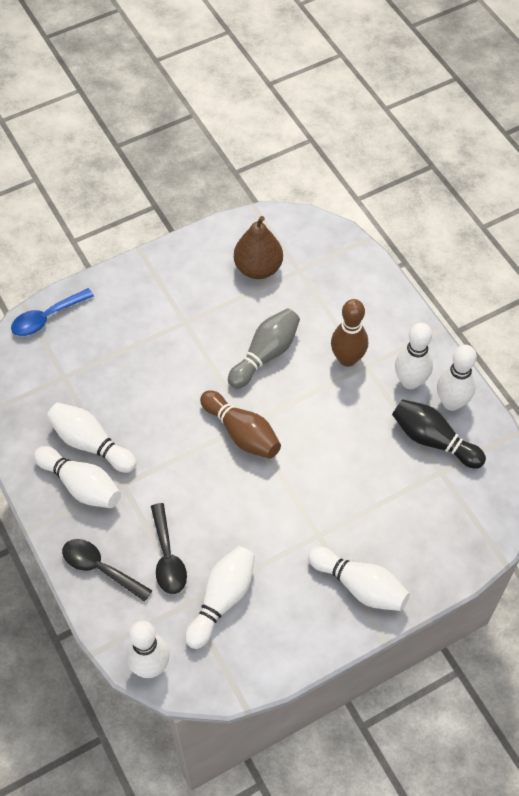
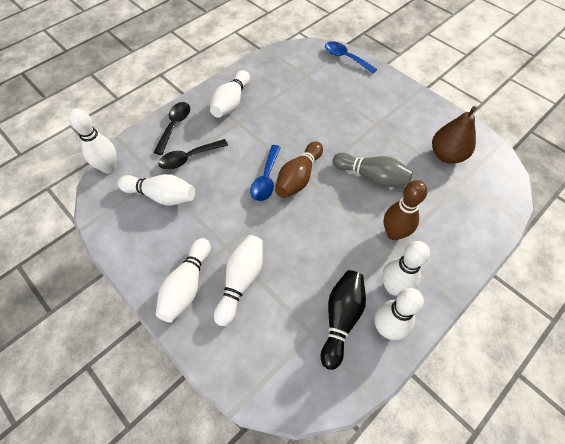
camera: 75 degrees right, 0 degrees up
white bowling pin [47,402,137,473] -> white bowling pin moved to [214,235,263,326]
none -> blue spoon [250,145,281,201]

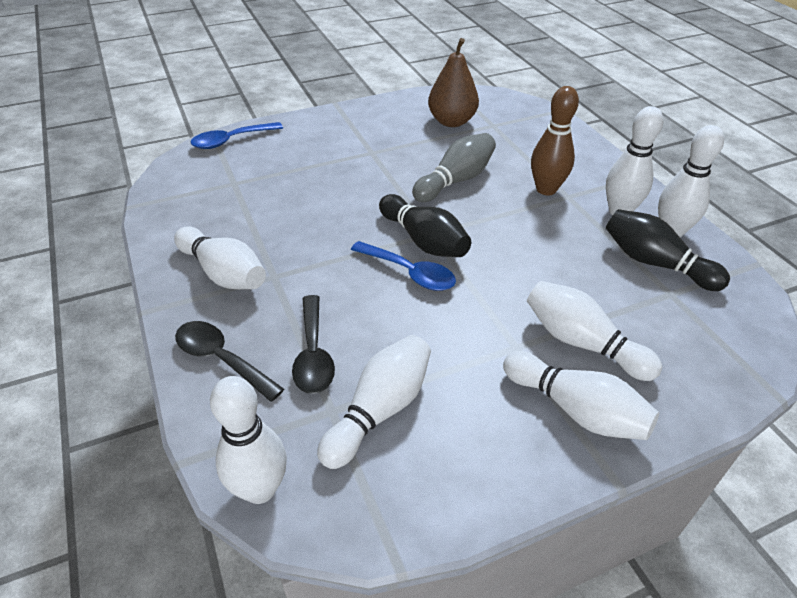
camera: 70 degrees left, 15 degrees down
brown bowling pin [275,141,323,198] -> black bowling pin [379,194,471,257]

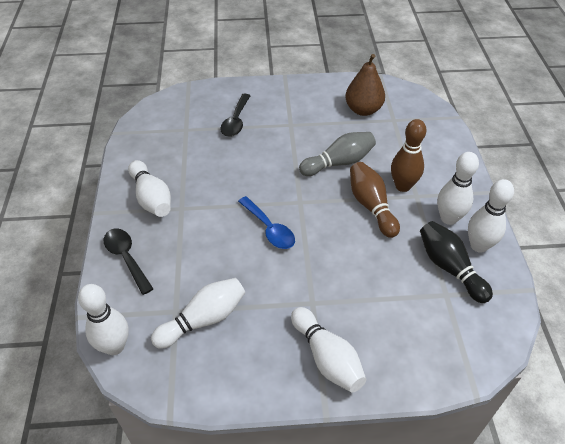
camera: 20 degrees right, 5 degrees up
blue spoon [191,122,283,149] -> none
black spoon [292,295,335,394] -> black spoon moved to [220,94,251,137]
black bowling pin [379,194,471,257] -> none
white bowling pin [527,281,662,381] -> none
none -> brown bowling pin [350,162,400,238]

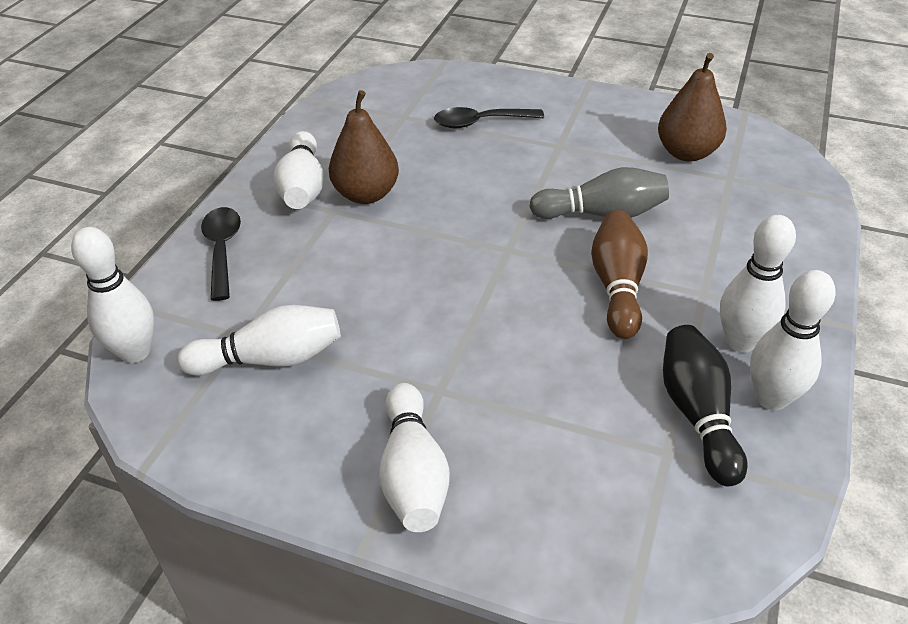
camera: 25 degrees right, 5 degrees down
black spoon [220,94,251,137] -> black spoon turned 45 degrees clockwise [434,107,544,128]
blue spoon [238,196,295,249] -> none
brown bowling pin [391,119,426,192] -> none
none -> brown pear [329,90,399,204]

